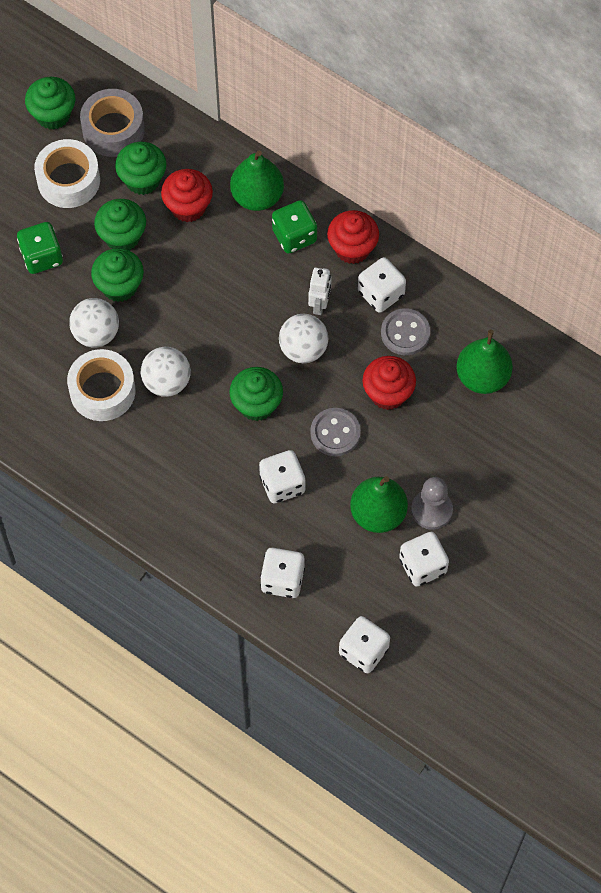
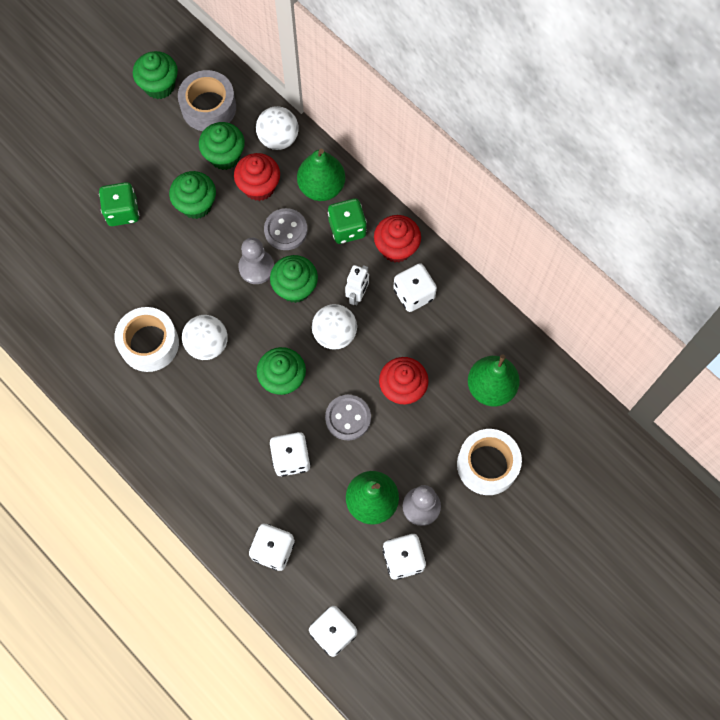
camera: 10 degrees right, 5 degrees up
white tape [34,139,100,208] -> white tape moved to [457,429,522,495]
white ball [69,298,119,348] -> white ball moved to [256,106,299,150]
green cupcake [91,248,144,302] -> green cupcake moved to [270,255,318,303]
grey button [381,308,430,355] -> grey button moved to [264,208,308,250]
none -> grey pawn [238,237,274,284]

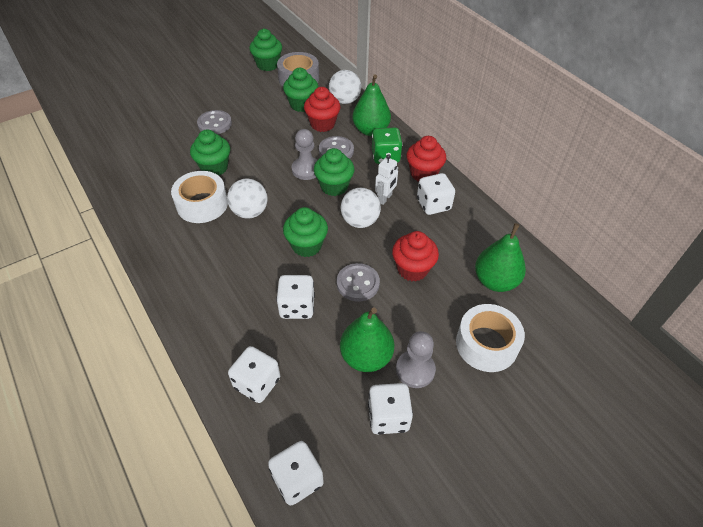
camera: 10 degrees right, 20 degrees down
green dice [99,182,139,226] -> grey button [197,110,232,134]
green cupcake [169,171,216,219] -> green cupcake moved to [190,129,230,176]

